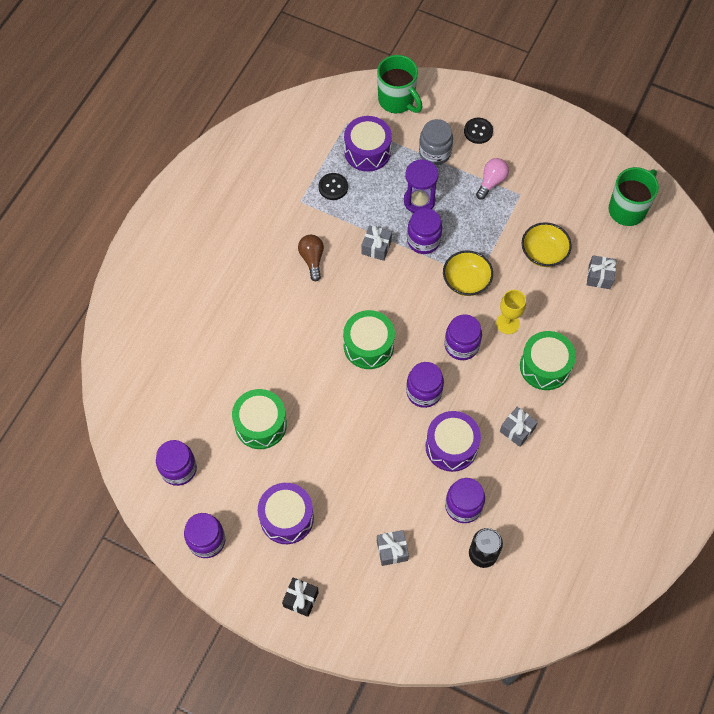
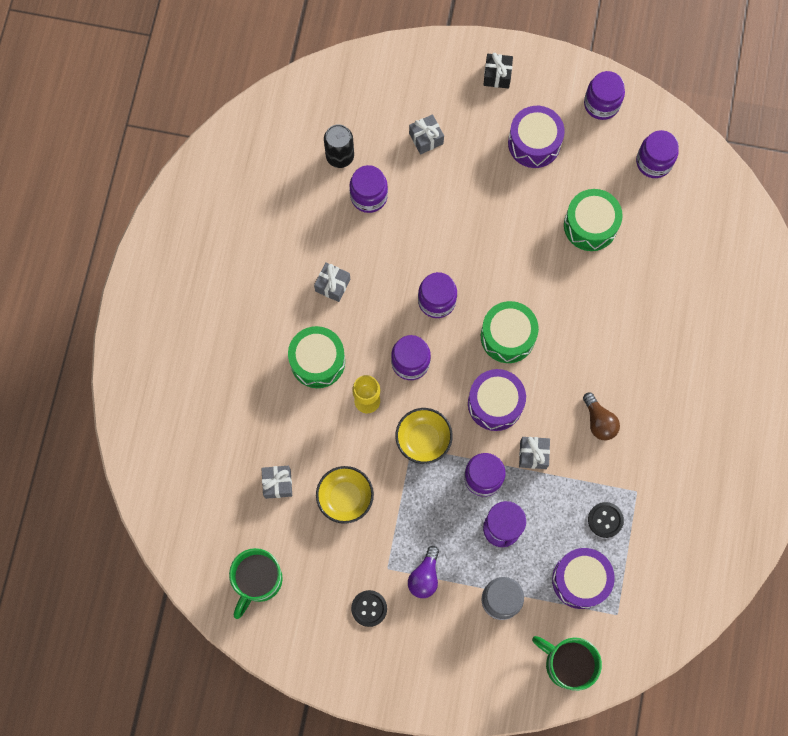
camera: 165 degrees right, 10 degrees up
purple drum [425,411,481,472] -> purple drum moved to [468,369,526,431]
black button [464,118,493,144] -> black button moved to [351,590,387,627]
pink light bulb [476,158,509,200] -> purple light bulb [408,546,439,598]

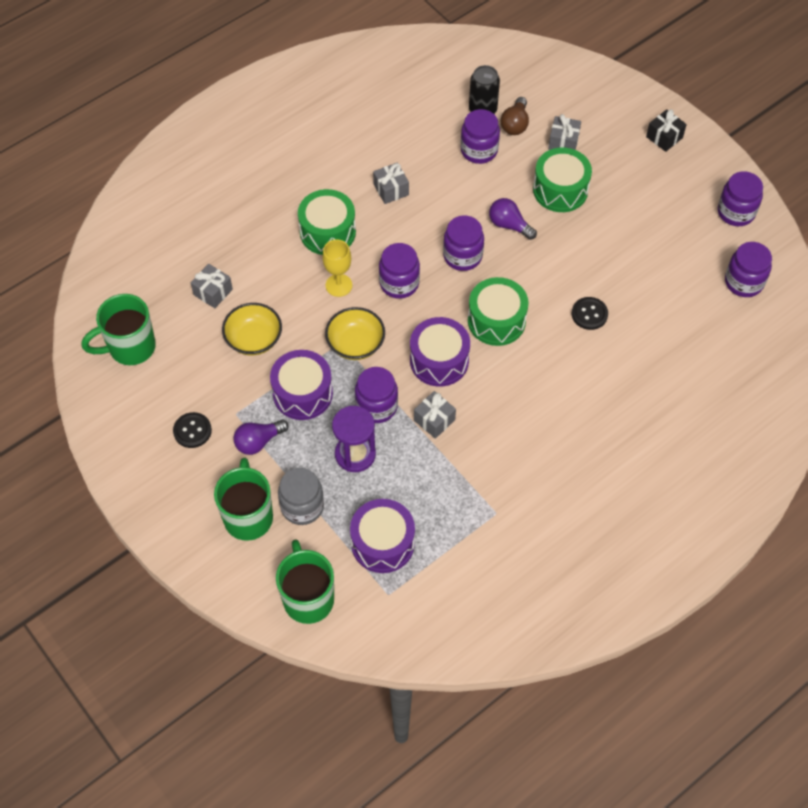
camera: 40 degrees right, 15 degrees down
purple drum [508,106,565,168] -> purple drum moved to [270,350,333,420]
green drum [564,189,623,251] -> green drum moved to [533,147,592,212]
brown light bulb [583,392,620,441] -> brown light bulb moved to [500,97,529,135]
black button [588,502,624,538] -> black button moved to [572,297,608,330]
none -> green mug [214,458,273,541]
none -> purple light bulb [489,198,537,240]

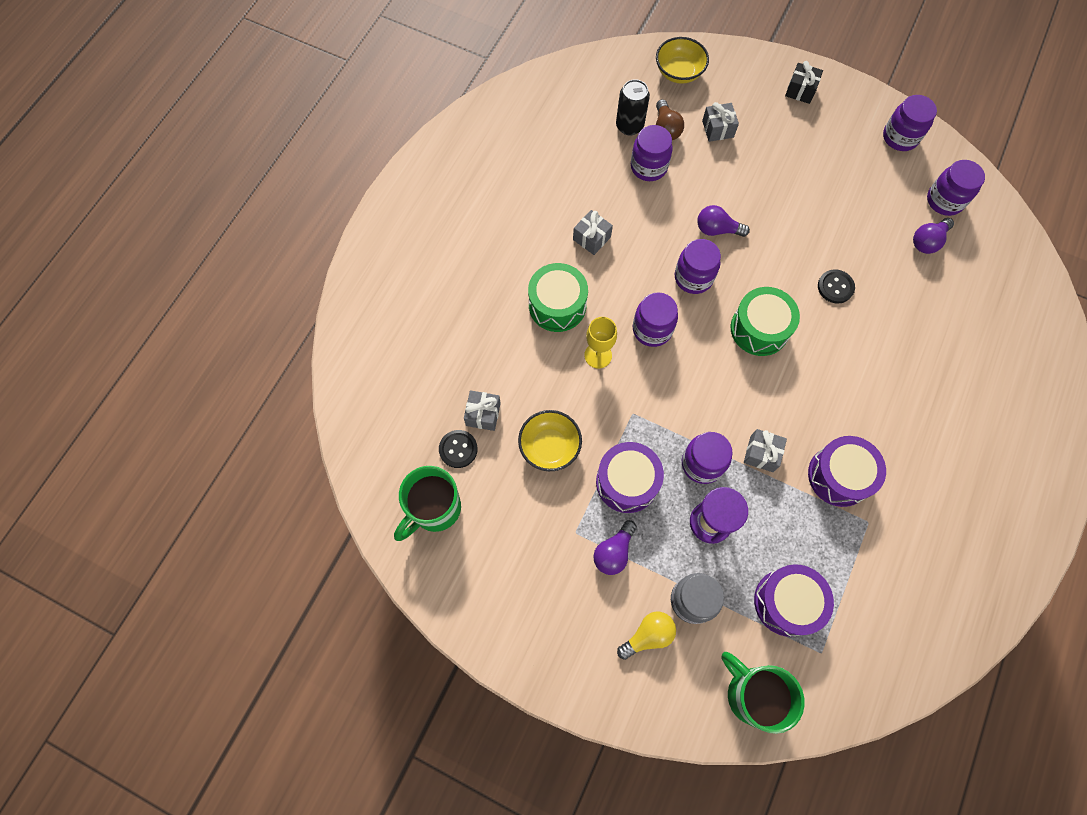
camera: 25 degrees left, 10 degrees up
black button [173,412,212,448] -> black button moved to [439,430,478,468]
green mug [214,458,273,541] -> yellow light bulb [617,612,676,660]
yellow bowl [325,307,385,360] -> yellow bowl moved to [656,37,709,84]
purple drum [410,317,470,387] -> purple drum moved to [808,436,886,507]
green drum [533,147,592,212] -> none
none -> purple light bulb [913,218,954,254]

